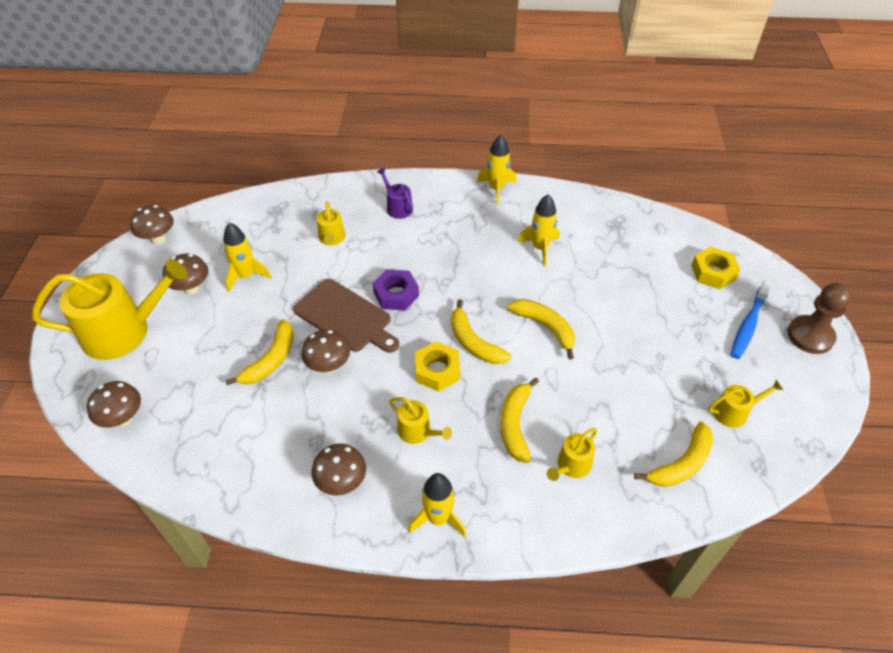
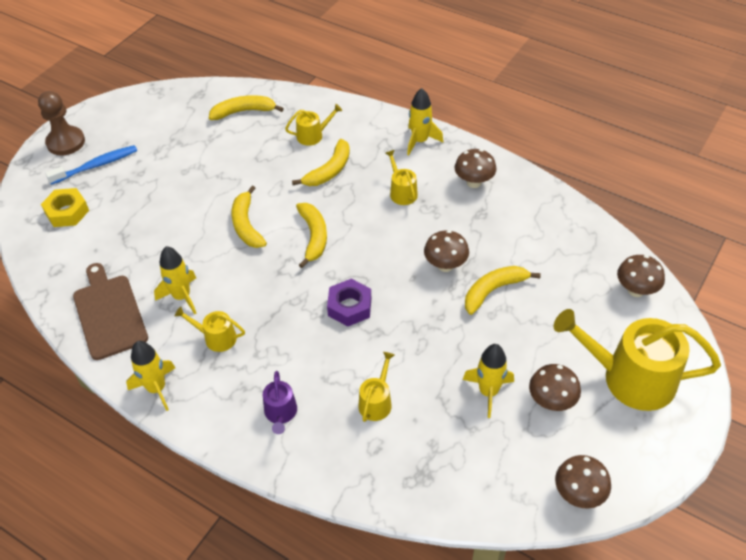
camera: 150 degrees left, 0 degrees up
brown cutting board [293,279,399,353] -> brown cutting board moved to [73,263,148,360]
yellow nut [415,341,460,392] -> none
yellow watering can [708,380,783,428] -> yellow watering can moved to [175,307,245,352]

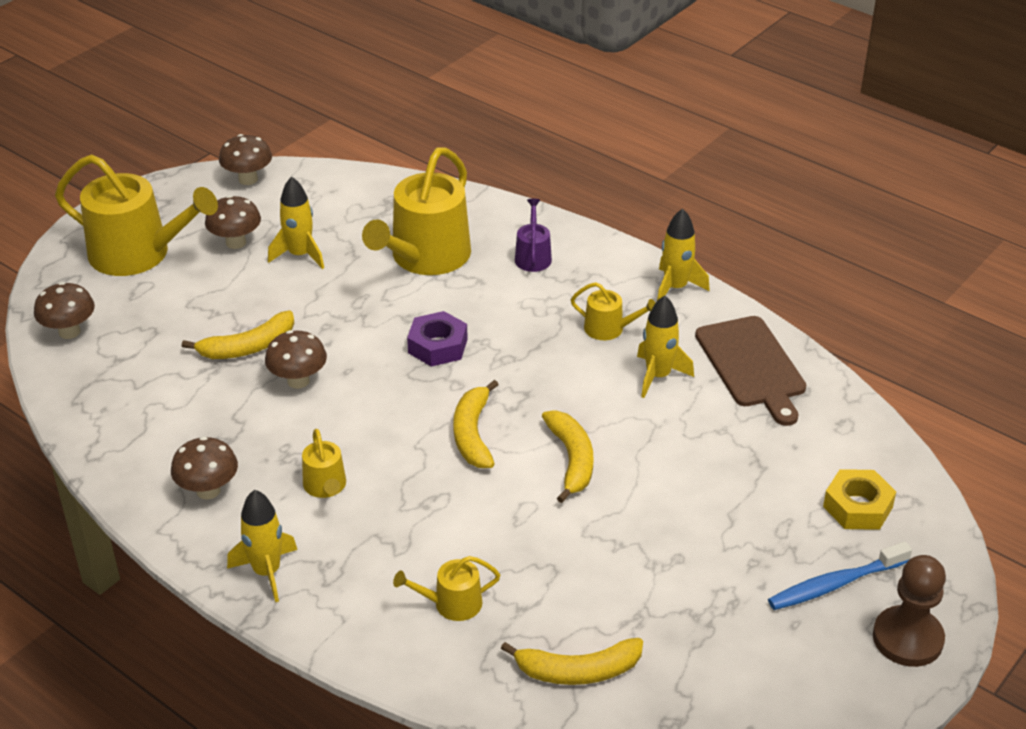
camera: 175 degrees left, 10 degrees down
yellow banana [292,139,350,186] -> none
yellow watering can [358,352,394,422] -> yellow watering can [362,147,471,275], size x2.14

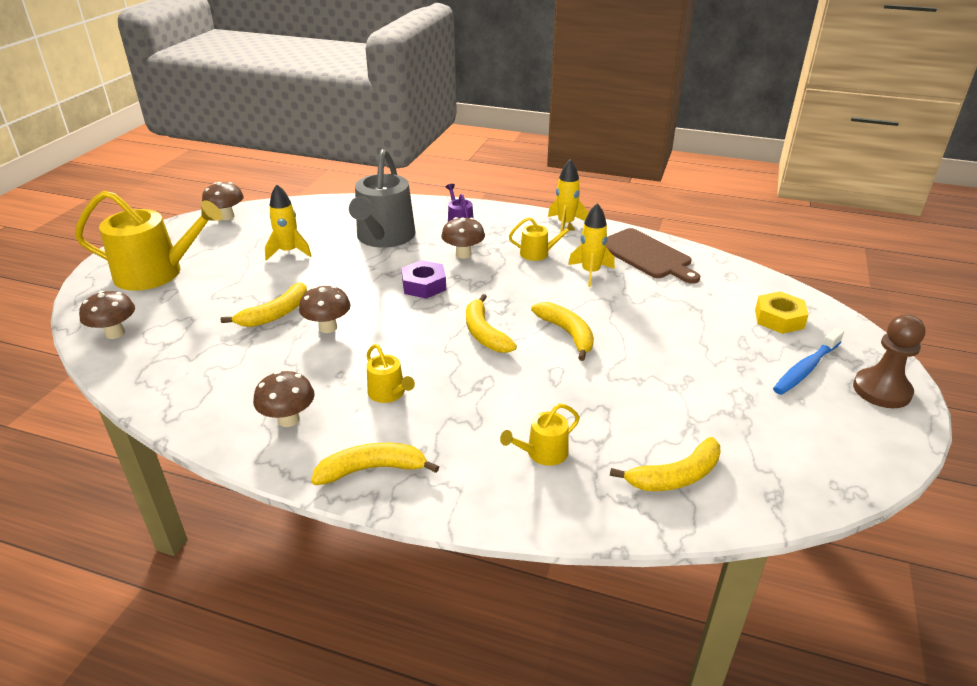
camera: 20 degrees left, 5 degrees down
brown mushroom [205,195,261,249] -> brown mushroom moved to [441,217,485,259]
yellow rocket [227,490,297,602] -> yellow banana [311,443,439,485]
yellow watering can [362,147,471,275] -> grey watering can [349,149,415,248]

